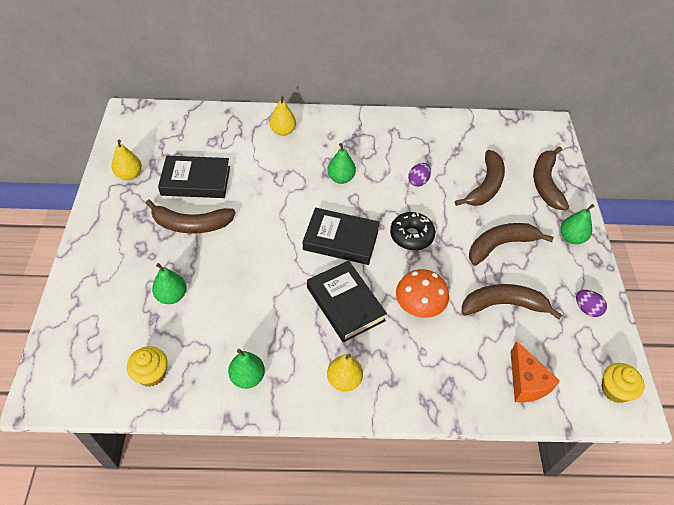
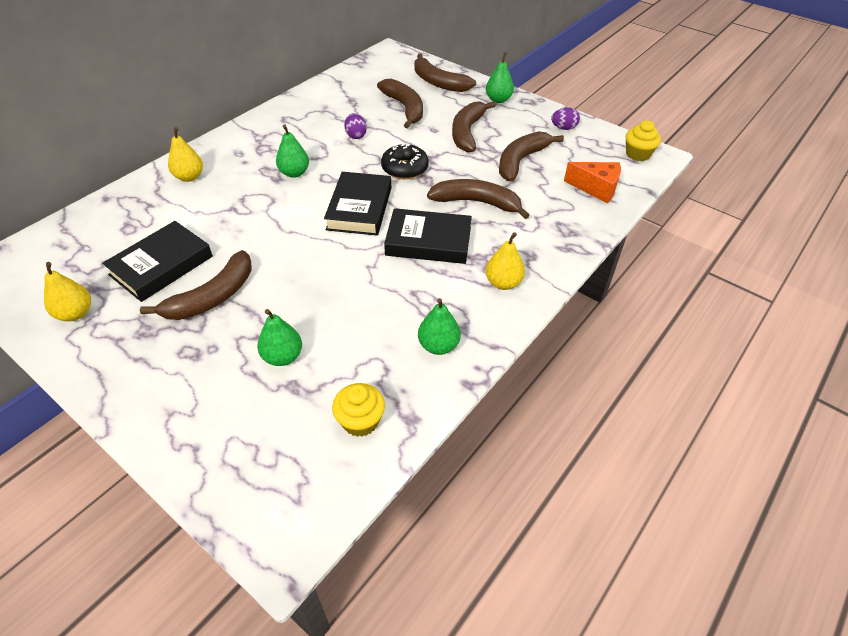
camera: 50 degrees left, 5 degrees down
black book [303,207,380,265] -> black book turned 45 degrees counterclockwise [324,172,391,235]
orange mushroom [396,269,449,318] -> brown banana [427,179,529,219]

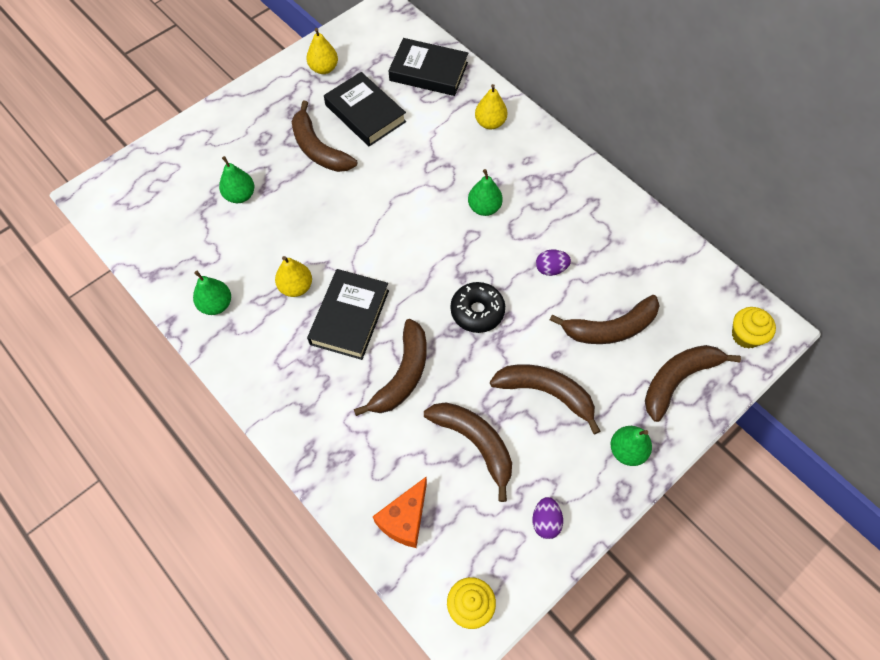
camera: 100 degrees right, 15 degrees up
black book [324,172,391,235] -> black book moved to [388,38,468,96]
yellow cupcake [332,383,385,437] -> yellow cupcake moved to [732,307,776,349]
yellow pear [485,232,525,290] -> yellow pear moved to [275,256,312,297]

